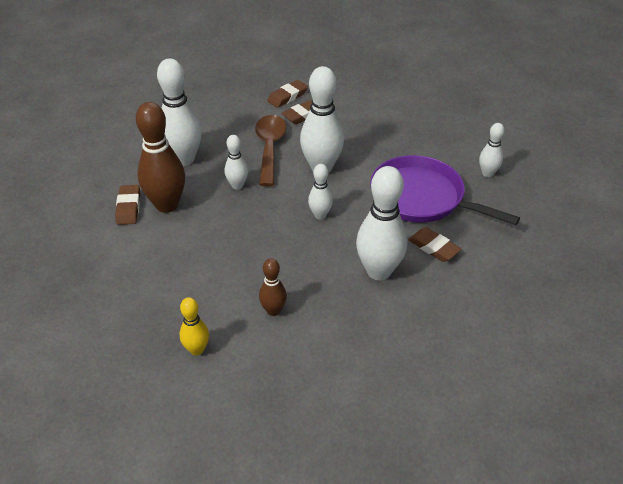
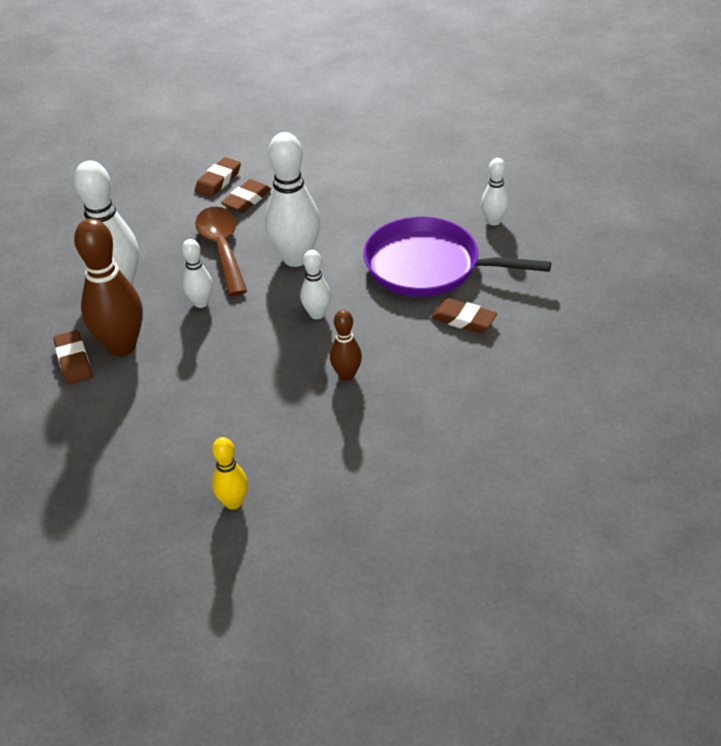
camera: 15 degrees left, 0 degrees up
brown bowling pin [259,258,287,316] -> brown bowling pin moved to [330,310,362,381]
white bowling pin [356,166,407,280] -> none

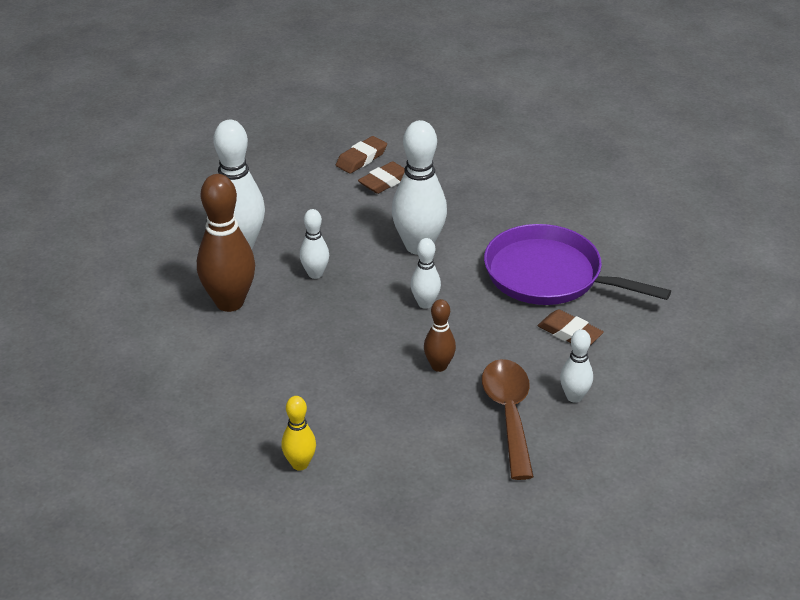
camera: 10 degrees right, 5 degrees down
brown eraser [53,330,92,385] -> none
brown spoon [195,207,247,296] -> brown spoon moved to [482,359,534,480]
white bowling pin [481,158,509,226] -> white bowling pin moved to [560,329,593,403]

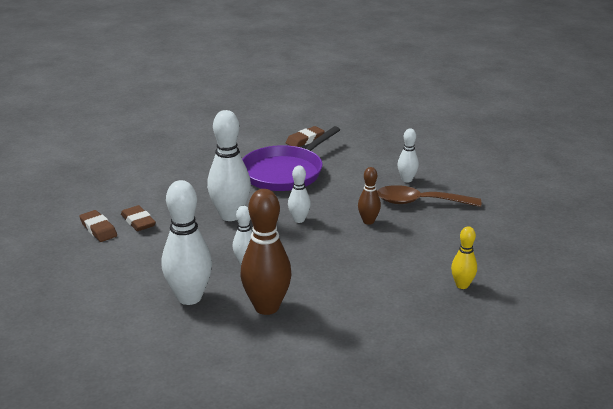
camera: 80 degrees left, 10 degrees down
brown eraser [538,309,604,345] -> brown eraser moved to [286,126,325,147]

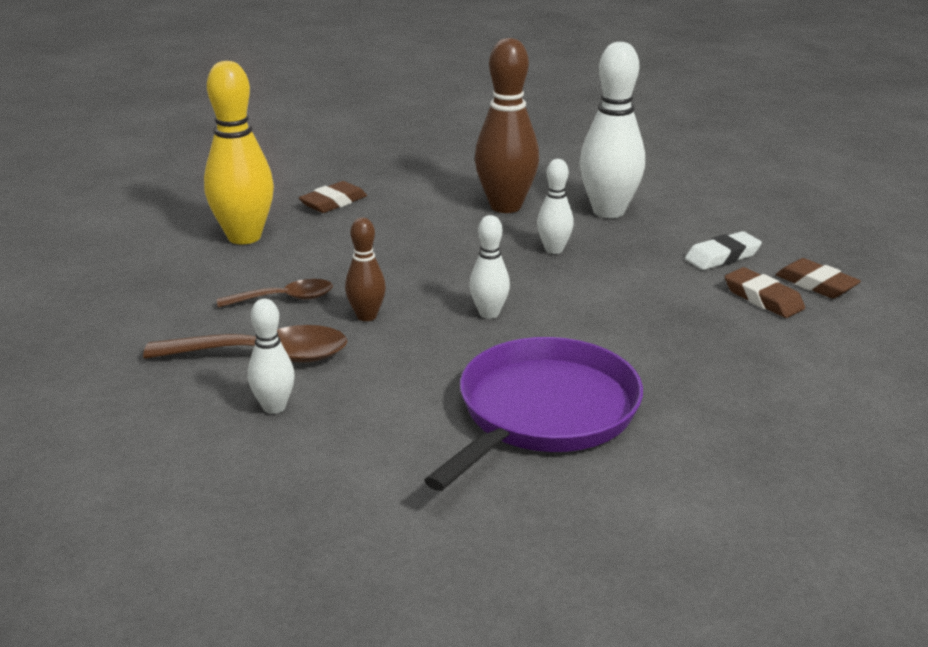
camera: 175 degrees right, 0 degrees up
white bowling pin [207,110,251,221] -> none
brown eraser [286,126,325,147] -> brown eraser moved to [299,181,367,213]
yellow bowling pin [451,226,477,289] -> yellow bowling pin [204,61,274,244], size x1.90
none -> brown spoon [217,279,333,308]
none -> white eraser [685,231,762,270]

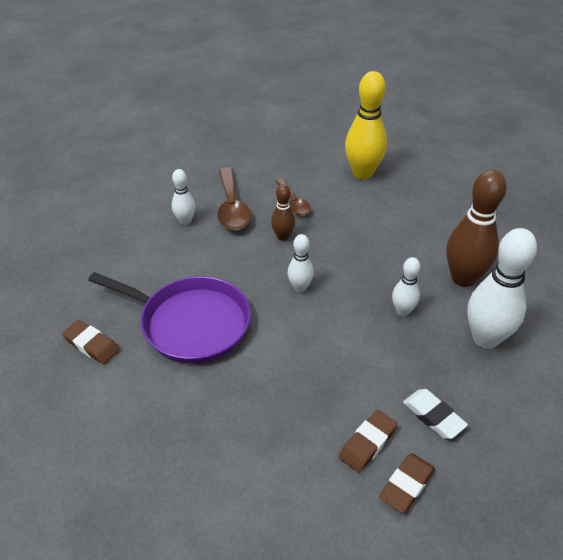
camera: 80 degrees right, 15 degrees up
brown eraser [299,181,367,213] -> brown eraser moved to [62,320,120,365]

